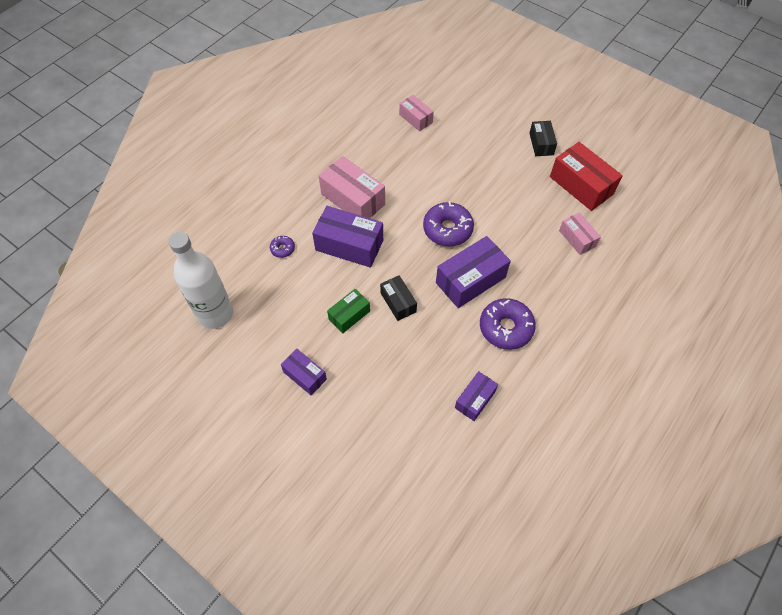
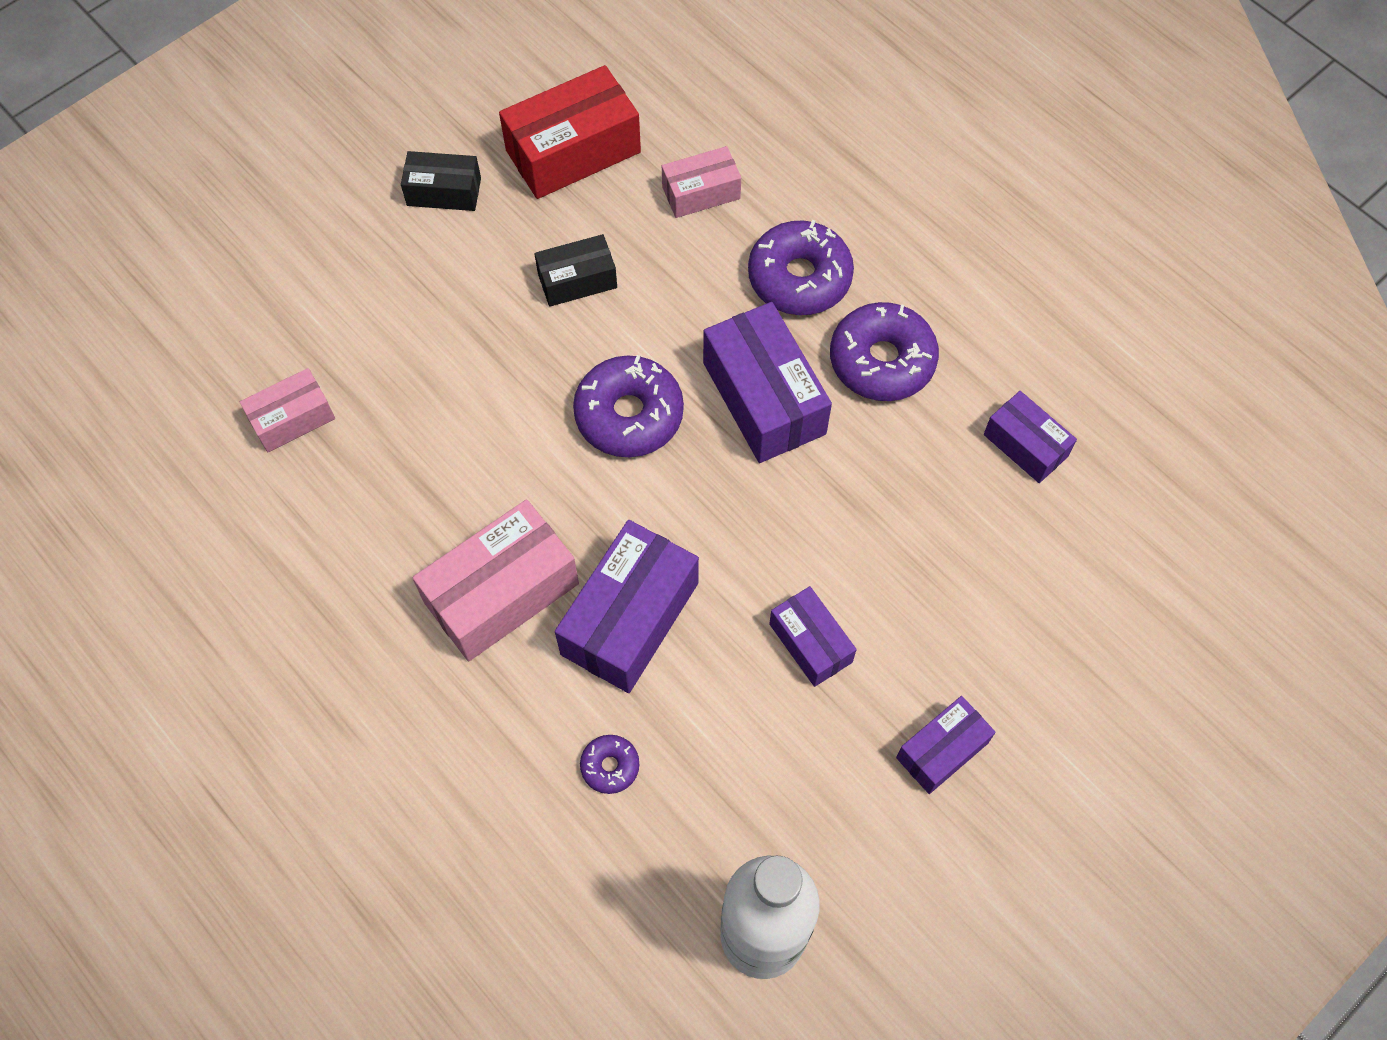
camera: 80 degrees left, 5 degrees up
green box [327,289,370,333] -> purple box [769,586,857,687]
black box [380,275,417,321] -> black box moved to [534,234,617,307]
none -> purple donut [748,220,854,315]

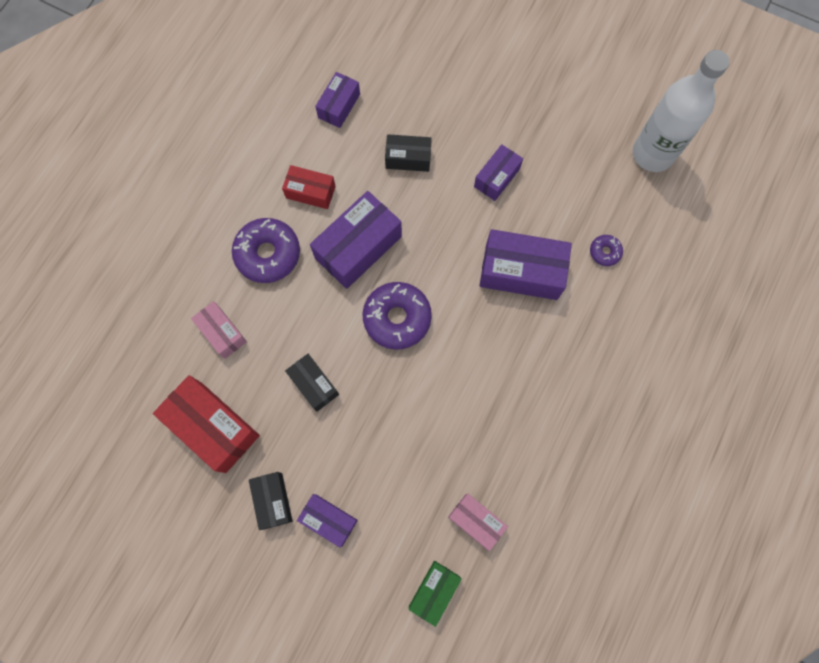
camera: 110 degrees left, 10 degrees up
pink box [412,499,579,661] -> none
purple donut [830,302,939,401] -> red box [282,165,336,209]
purple box [896,696,996,794] -> purple box moved to [297,494,358,548]
none -> black box [385,134,432,172]
none -> green box [409,561,462,627]

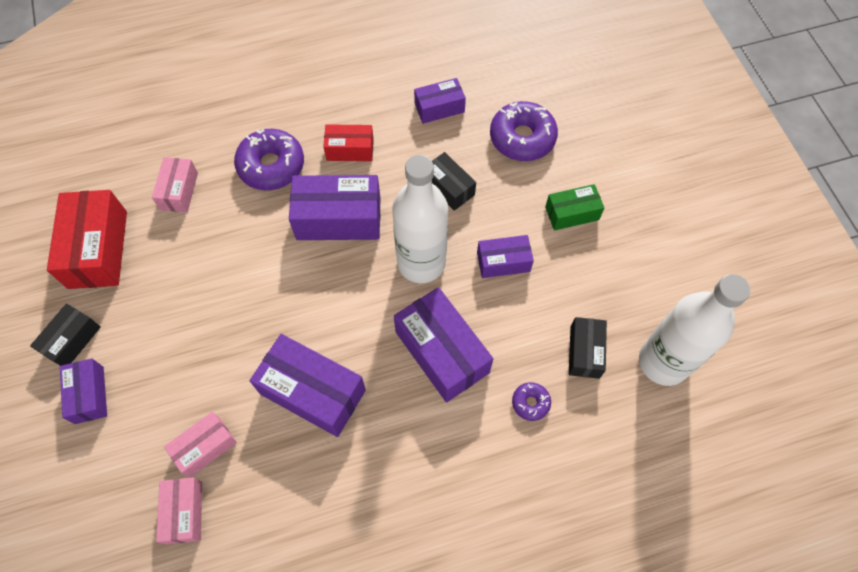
camera: 45 degrees right, 10 degrees down
red box [282,165,336,209] -> red box turned 60 degrees counterclockwise [323,125,374,161]
black box [285,354,339,412] -> black box moved to [569,317,607,379]
purple donut [363,282,432,350] -> purple donut moved to [490,101,558,161]
green box [409,561,462,627] -> green box moved to [545,184,604,231]
none -> pink box [164,412,237,478]
none -> purple box [250,334,366,437]
none -> white bottle [392,155,448,283]

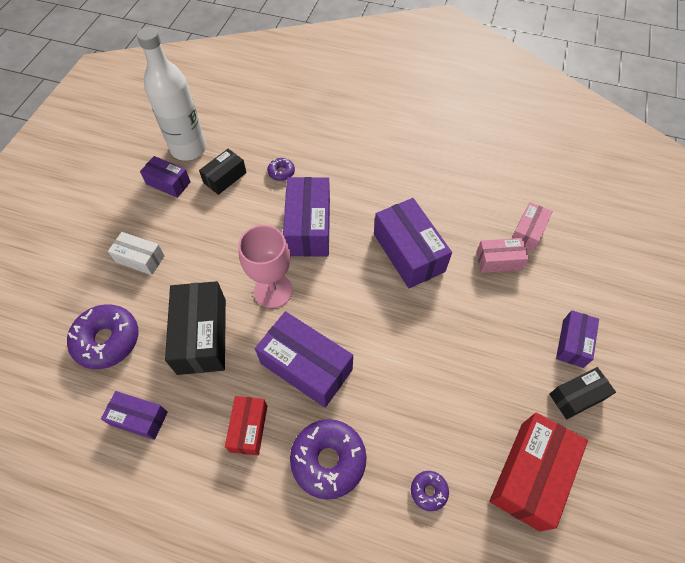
camera: 145 degrees left, 5 degrees down
pink box [152,157,198,213] -> purple donut [411,471,449,511]
red box [323,125,374,161] -> red box turned 60 degrees clockwise [225,396,267,455]
white bottle [392,155,448,283] -> pink goblet [238,225,293,308]
black box [432,152,476,211] -> black box [165,281,226,375], size x1.72
purple box [477,235,534,278] -> purple box moved to [140,156,191,198]
green box [545,184,604,231] -> white box [108,232,165,275]

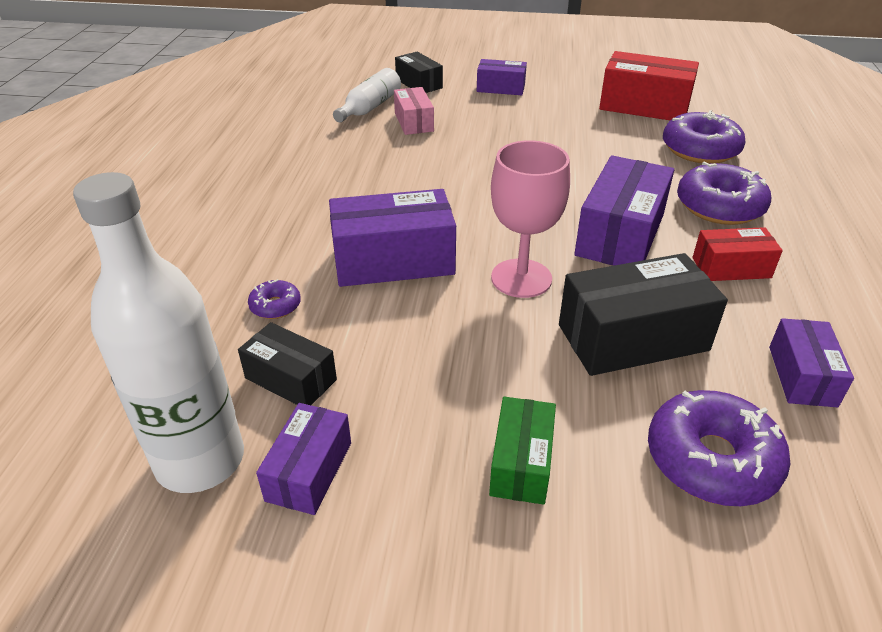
camera: 100 degrees left, 20 degrees down
white box [108,232,165,275] -> green box [489,397,556,505]
purple box [374,198,452,288] -> none
purple donut [411,471,449,511] -> purple donut [663,110,746,164], size x2.05
pink box [511,202,553,253] -> white bottle [333,68,401,122]
black box [549,367,616,419] -> black box moved to [395,52,443,93]

